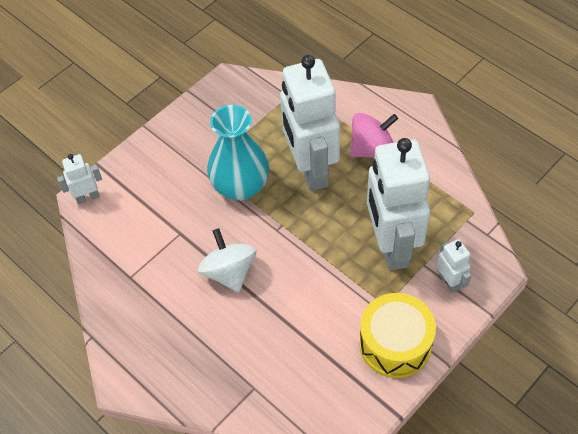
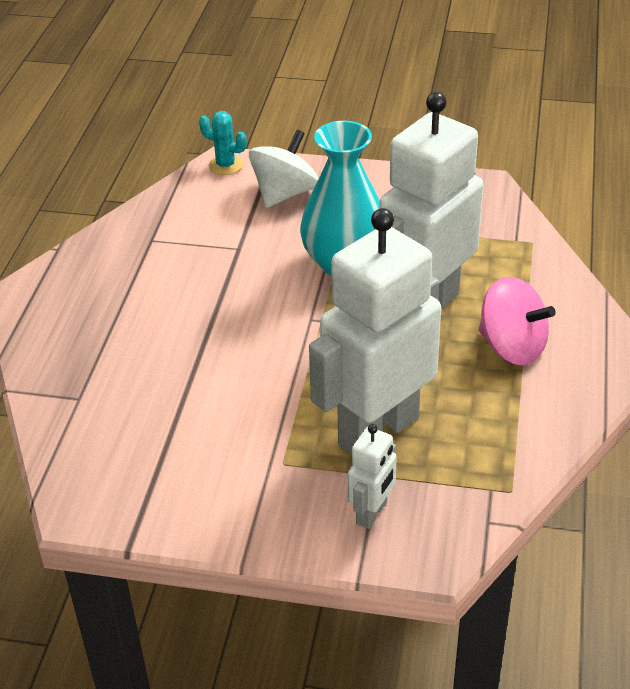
camera: 55 degrees right, 15 degrees down
white robot [57,154,102,204] -> turquoise cactus [199,111,247,175]
white spinning top [198,228,256,292] -> white spinning top moved to [249,130,319,208]
yellow drum [359,293,436,378] -> none

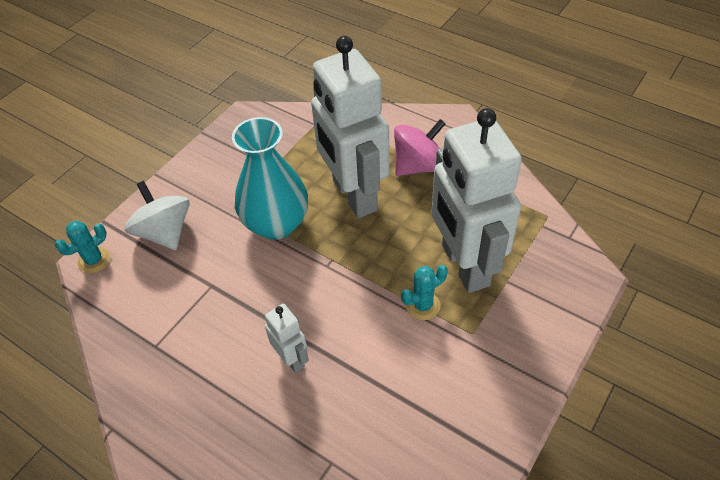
camera: 65 degrees left, 10 degrees up
white robot [348,424,397,529] -> white robot moved to [265,304,309,373]
none -> turquoise cactus [401,265,448,320]

